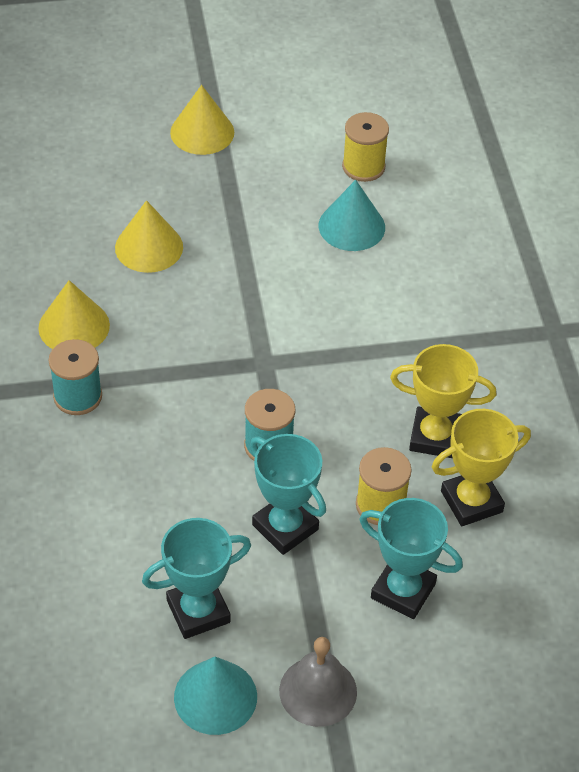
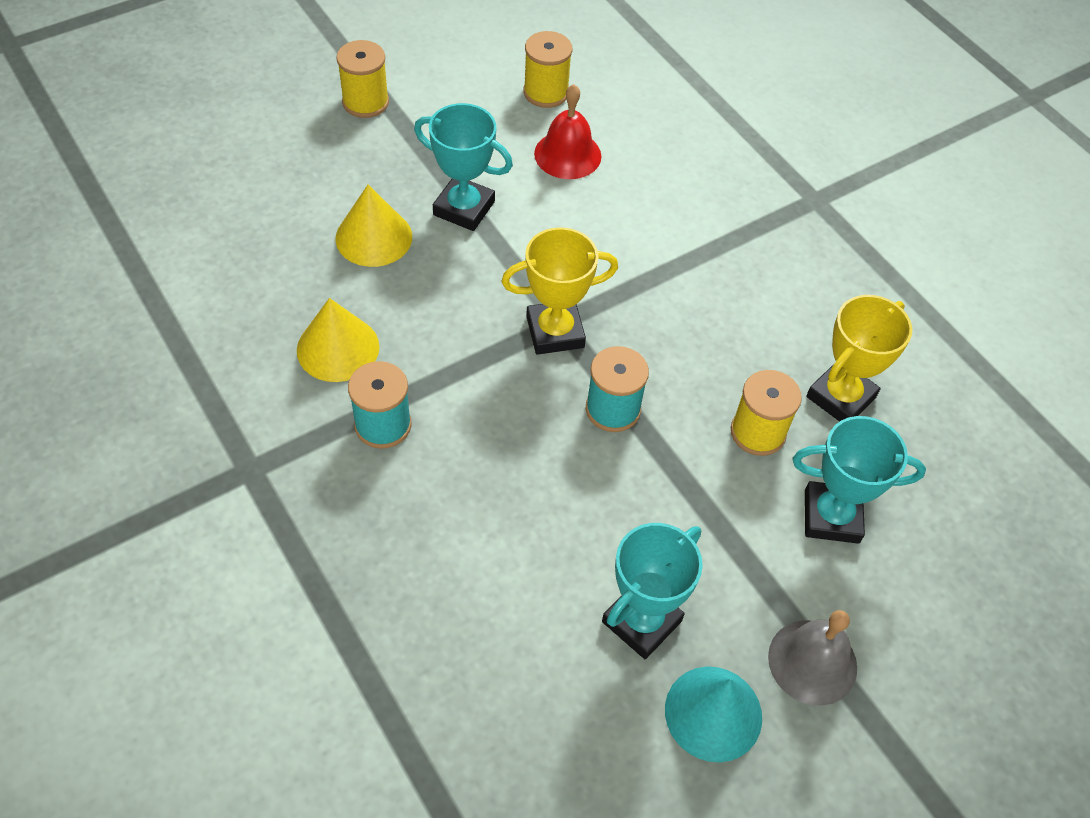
camera: 25 degrees left, 5 degrees up
yellow cone [170,85,234,155] -> yellow spool [336,40,389,118]
turquoise trophy [250,434,326,555] -> turquoise trophy moved to [414,103,513,231]
turquoise cone [319,180,385,251] -> red bell [534,84,602,179]
yellow trophy [390,344,496,458] -> yellow trophy moved to [501,227,618,355]

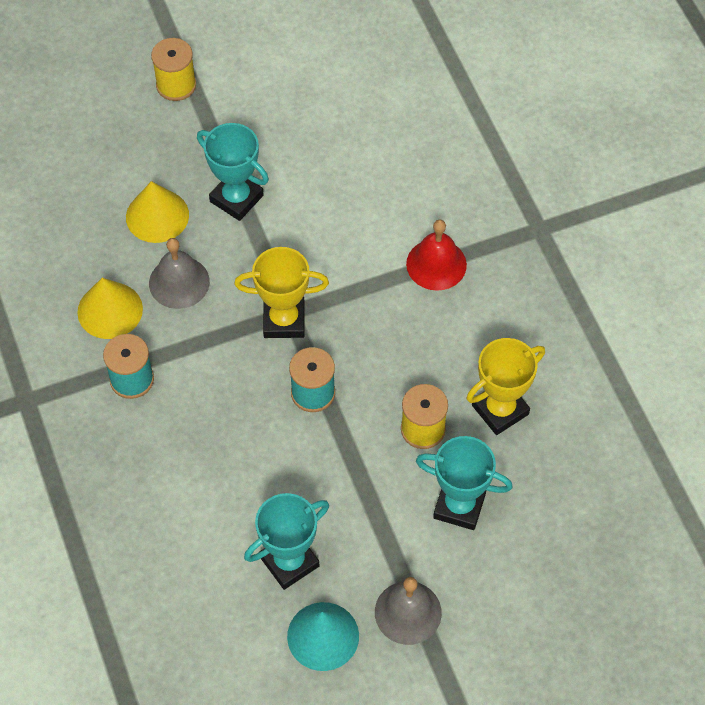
camera: 15 degrees right, 5 degrees up
yellow spool [523,31,572,108] -> none
red bell [534,84,602,179] -> red bell moved to [406,220,467,291]
none -> grey bell [149,238,210,309]

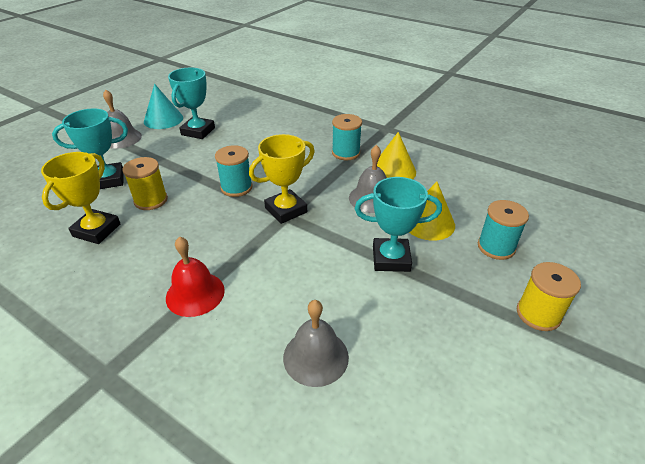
camera: 145 degrees right, 20 degrees down
none -> grey bell [283,300,349,387]
none -> turquoise spool [478,200,529,260]

